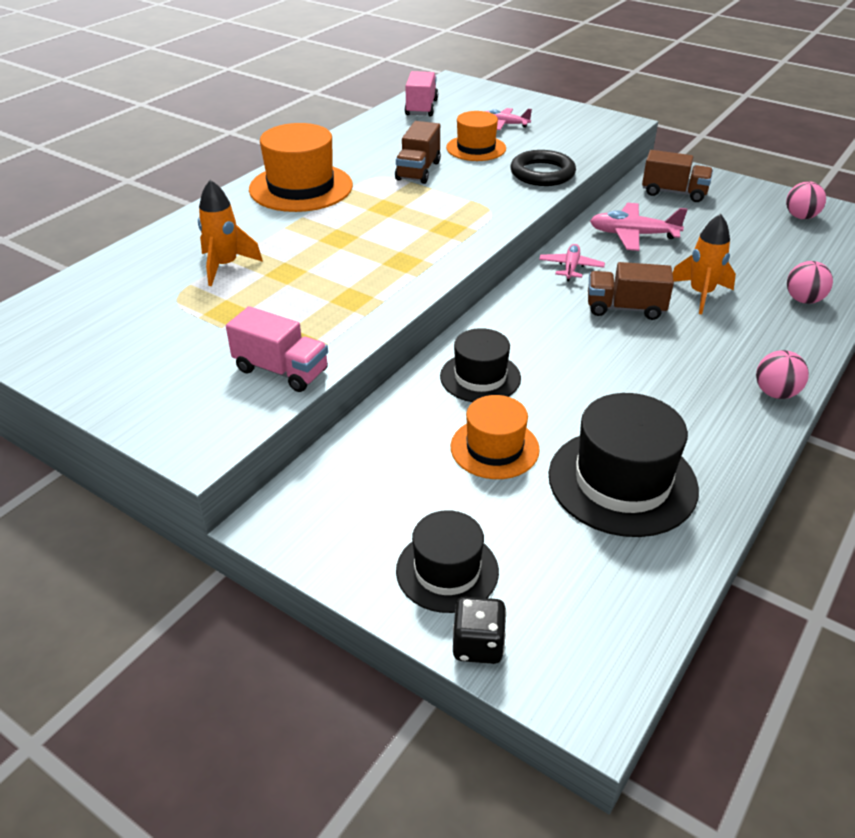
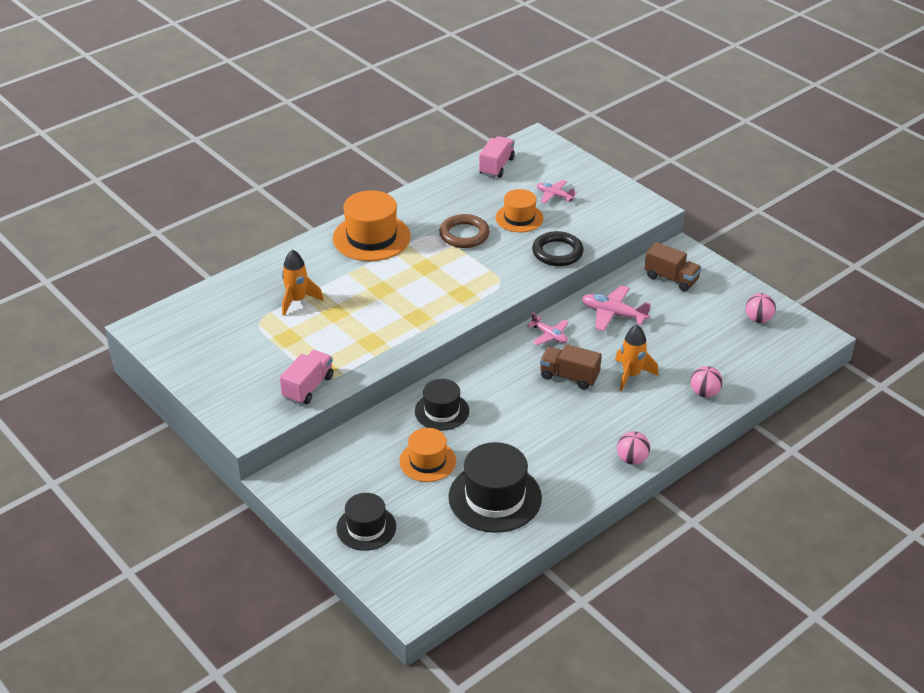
camera: 15 degrees right, 0 degrees up
pink truck [226,306,328,392] -> pink truck turned 105 degrees counterclockwise [280,350,334,404]
brown truck [395,121,441,184] -> brown ring [439,214,490,248]
black dice [453,597,507,664] -> none
pink plane [539,244,605,281] -> pink plane turned 105 degrees clockwise [527,312,569,345]

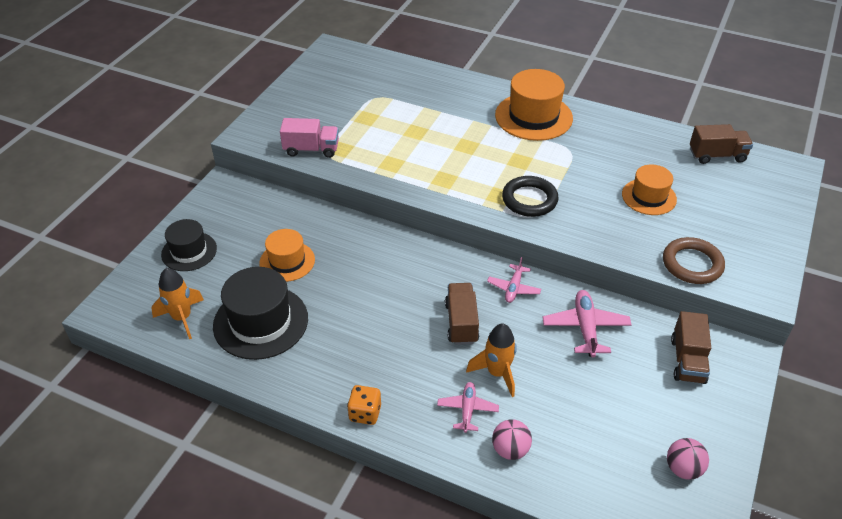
camera: 65 degrees right, 5 degrees up
orange rocket [282,249,324,316] -> orange rocket moved to [151,268,204,339]
black hat [415,379,469,430] -> none
brown ring [439,214,490,248] -> brown ring moved to [663,237,725,284]
pink truck [479,136,515,178] -> brown truck [690,124,753,164]
black ring [532,231,584,266] -> black ring moved to [502,176,559,217]
pink plane [537,180,577,204] -> pink plane moved to [437,382,499,433]
pink ball [617,431,650,465] -> orange dice [347,385,381,425]

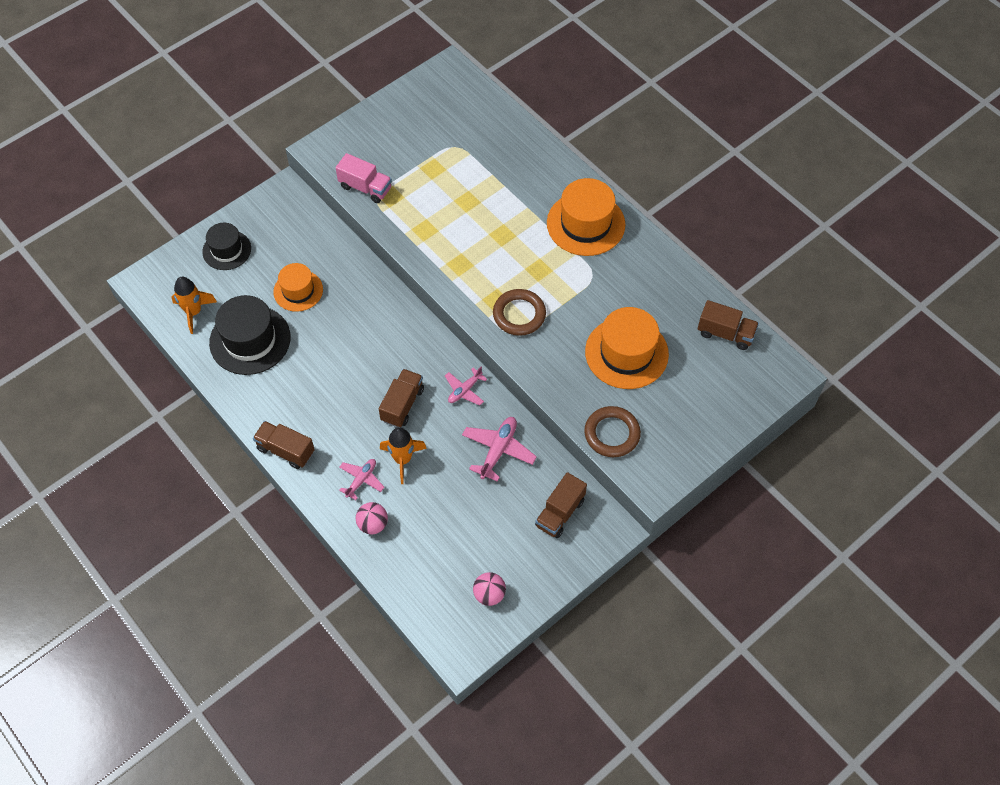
camera: 25 degrees right, 15 degrees up
orange dice [347,385,381,425] -> brown truck [253,421,315,469]
black ring [502,176,559,217] -> brown ring [493,289,546,336]
orange hat [622,164,677,215] -> orange hat [585,307,669,389], size x1.60

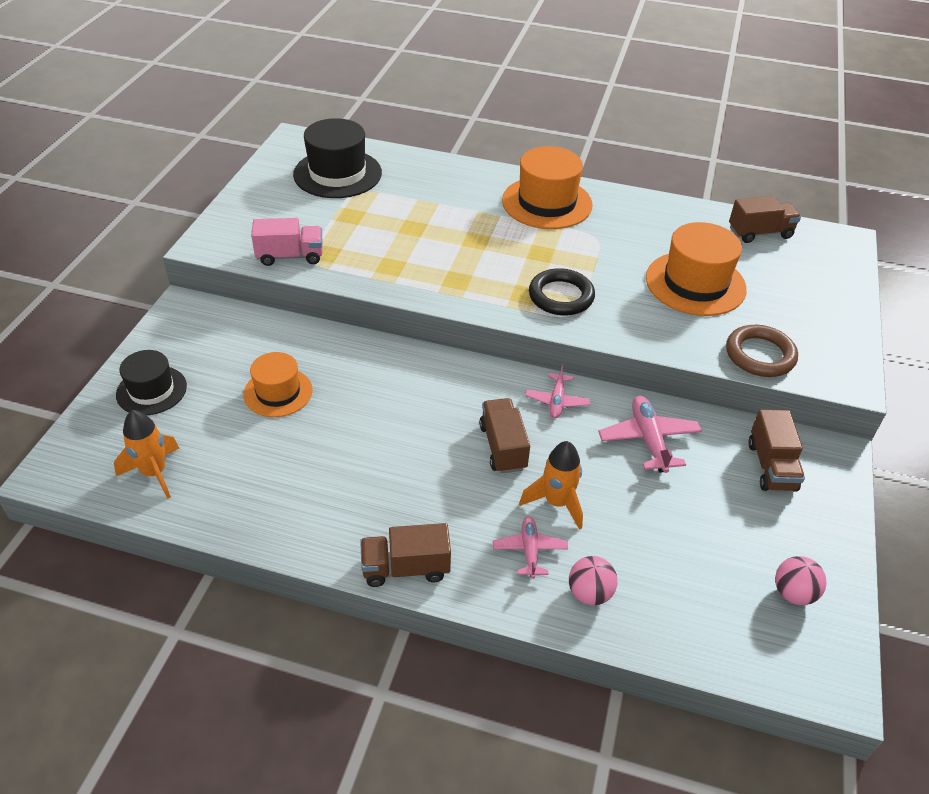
camera: 35 degrees left, 15 degrees down
black hat [209,295,290,375] -> black hat moved to [293,118,382,198]
brown ring [493,289,546,336] -> black ring [529,268,595,316]

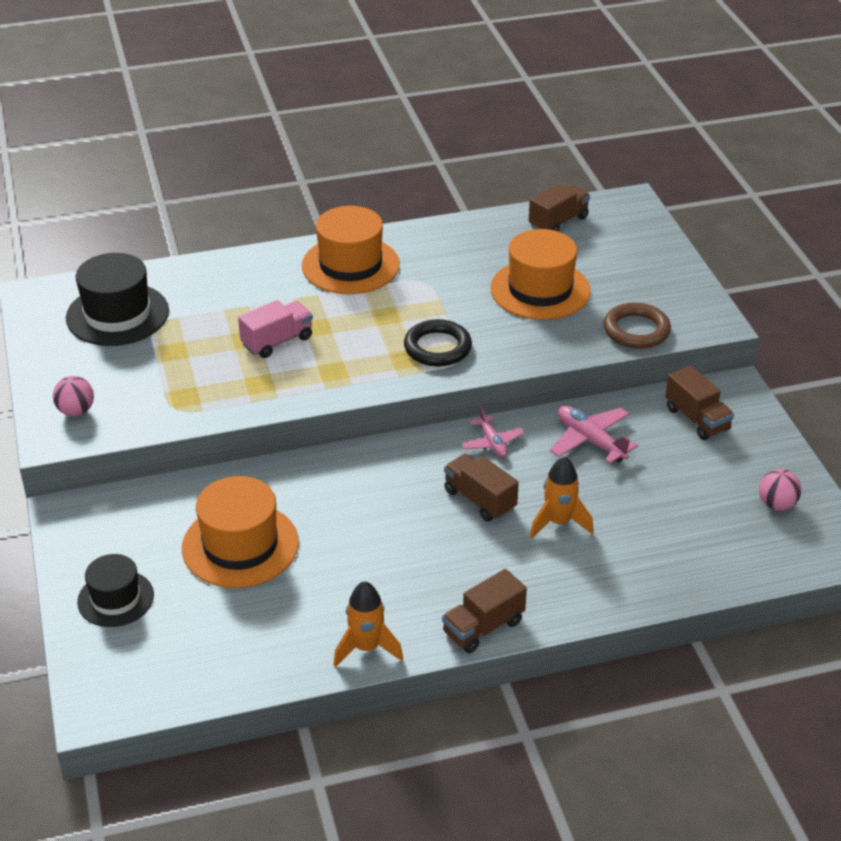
camera: 30 degrees left, 5 degrees down
orange rocket [114,410,180,499] -> orange rocket moved to [333,581,403,667]
orange hat [243,352,312,417] -> orange hat [182,476,299,588], size x1.60
pink truck [251,218,323,266] -> pink truck moved to [238,300,313,358]
pink plane [493,516,568,579] -> none
pink ball [569,556,617,605] -> pink ball moved to [53,376,94,416]

